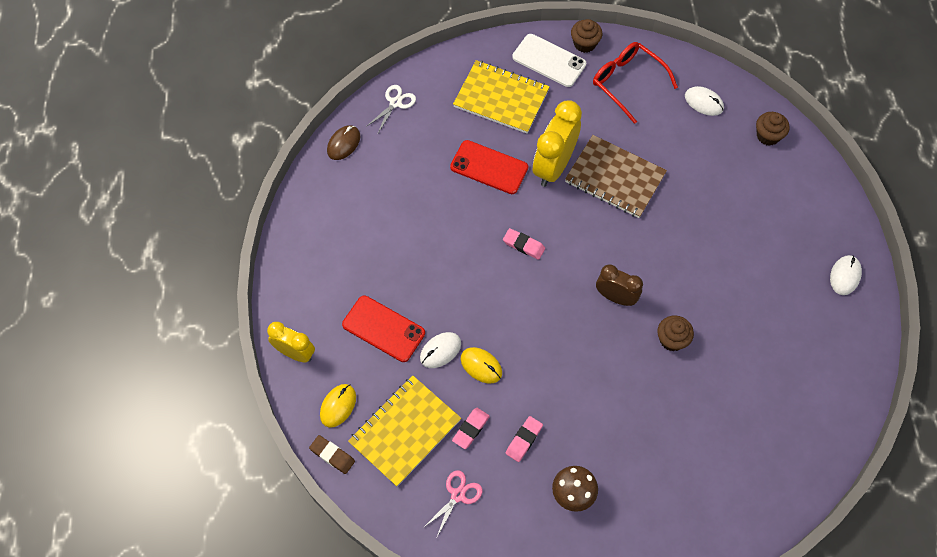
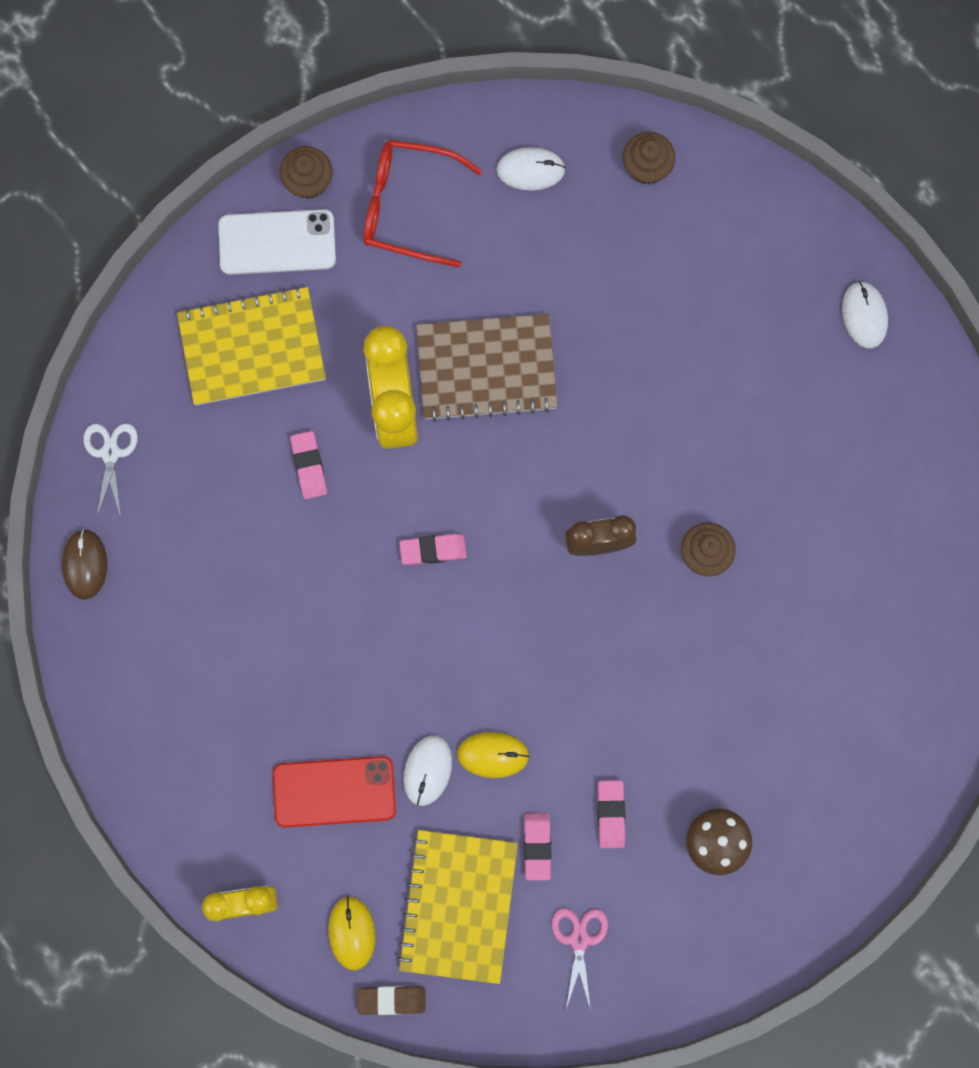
camera: 35 degrees left, 15 degrees up
red phone [450,140,528,194] -> pink eraser [290,431,327,499]

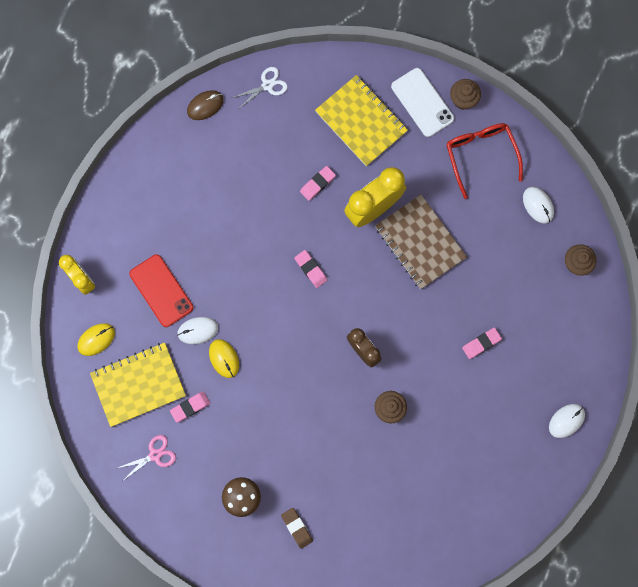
camera: 60 degrees right, 0 degrees up
brown eraser [357,986,426,1015] -> brown eraser moved to [281,508,313,549]
pink eraser [598,780,625,848] -> pink eraser moved to [462,328,502,359]

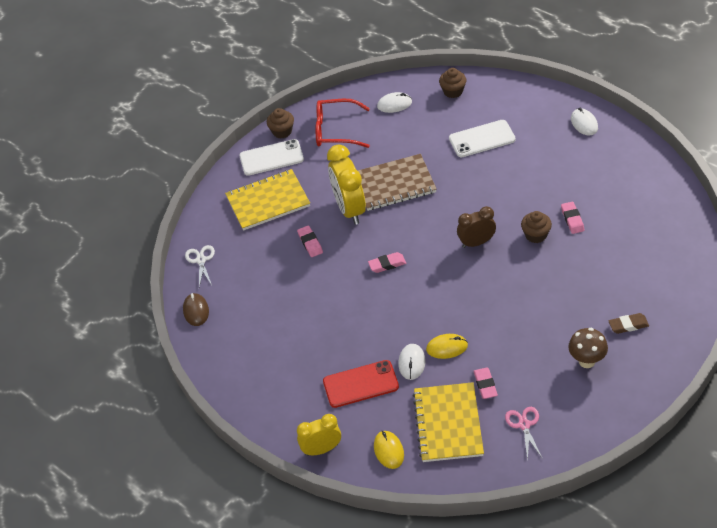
camera: 65 degrees left, 30 degrees down
pink eraser [462,328,502,359] -> pink eraser moved to [561,202,585,234]
none -> white phone [449,120,516,157]

